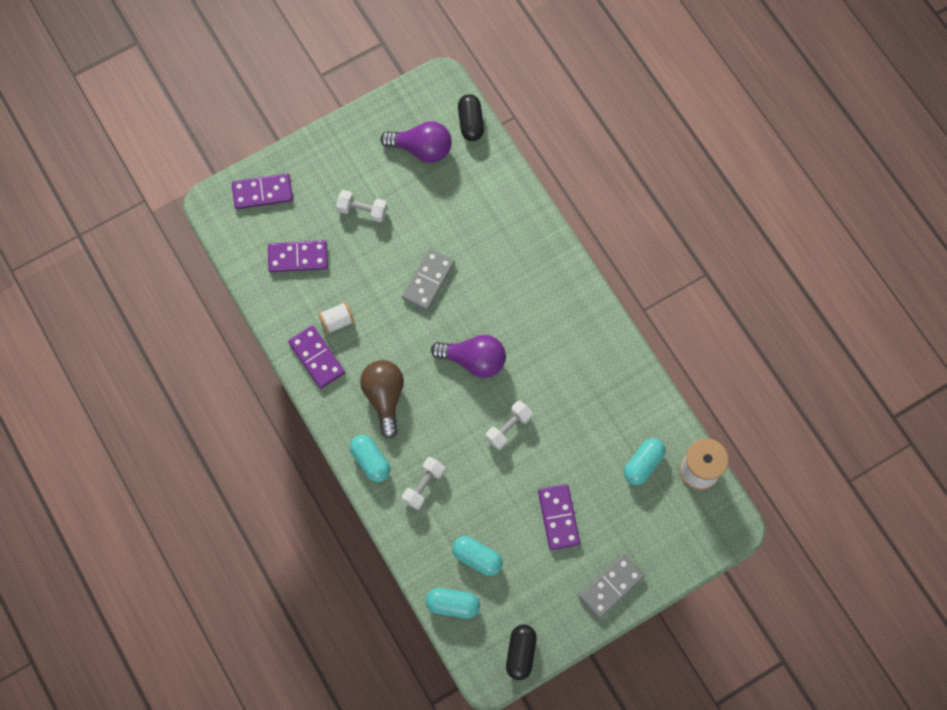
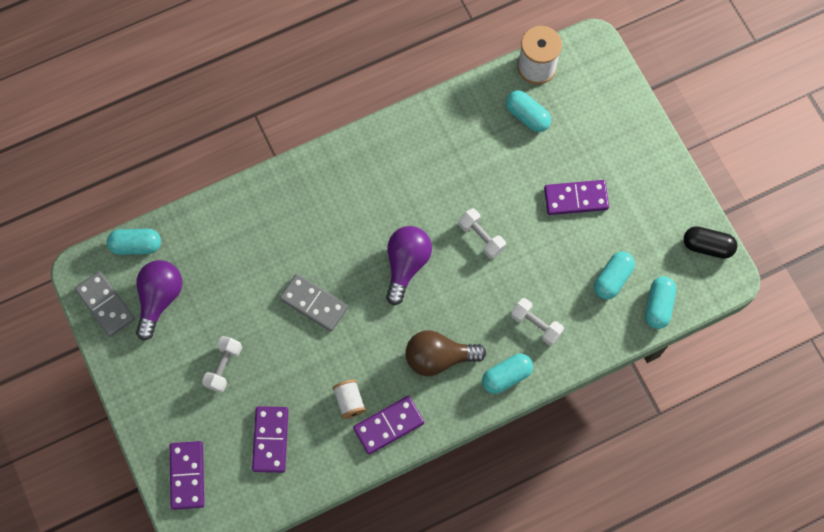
camera: 85 degrees left, 0 degrees up
black capsule [458,94,484,141] -> turquoise capsule [107,229,161,255]
grey domino [579,554,645,619] -> grey domino moved to [74,271,135,337]

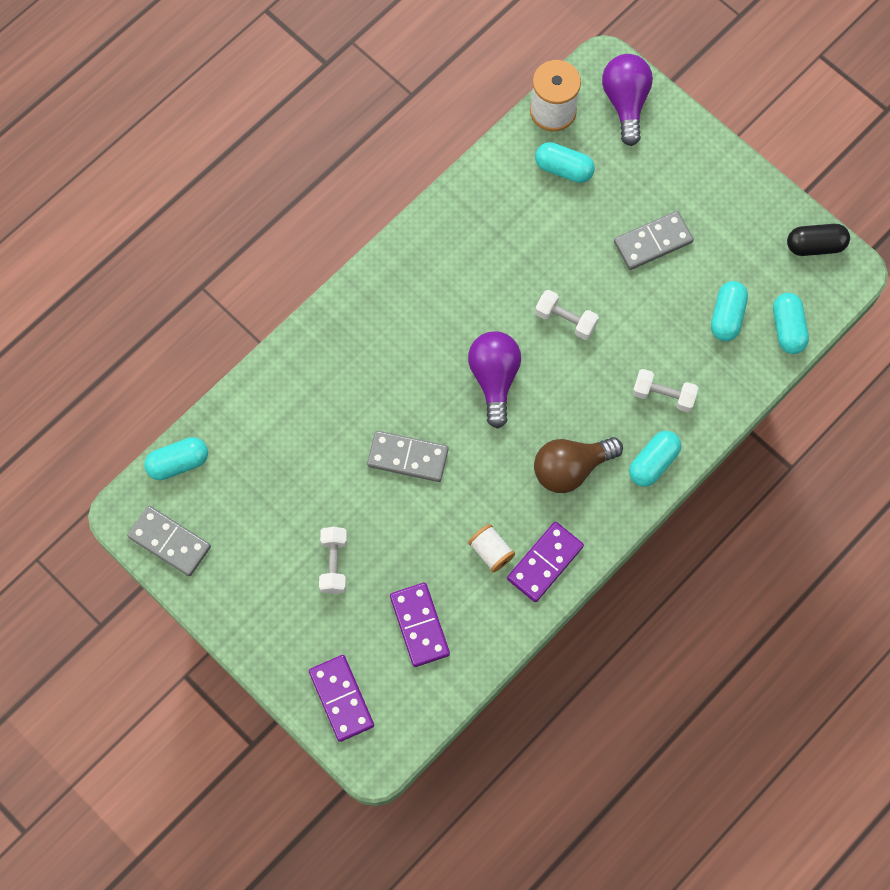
camera: 20 degrees left, 0 degrees up
purple light bulb [136,260,182,341] -> purple light bulb moved to [602,54,653,146]
purple domino [544,180,609,215] -> grey domino [614,211,694,270]

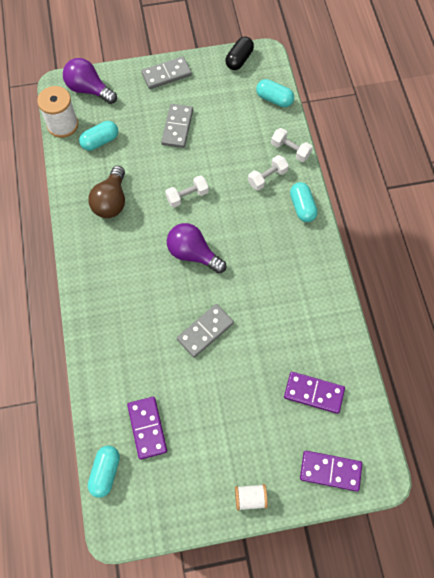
camera: 55 degrees left, 5 degrees down
grey domino [127,506,211,576] -> grey domino moved to [141,56,192,89]
white dumbbell [319,527,347,594] -> white dumbbell moved to [271,128,313,162]
white spool [468,524,515,572] -> white spool moved to [235,484,268,511]
purple domino [507,522,584,602] -> purple domino moved to [127,397,167,460]
brown light bulb [534,437,623,493] -> brown light bulb moved to [88,166,125,218]
turquoise capsule [711,281,748,341] -> none

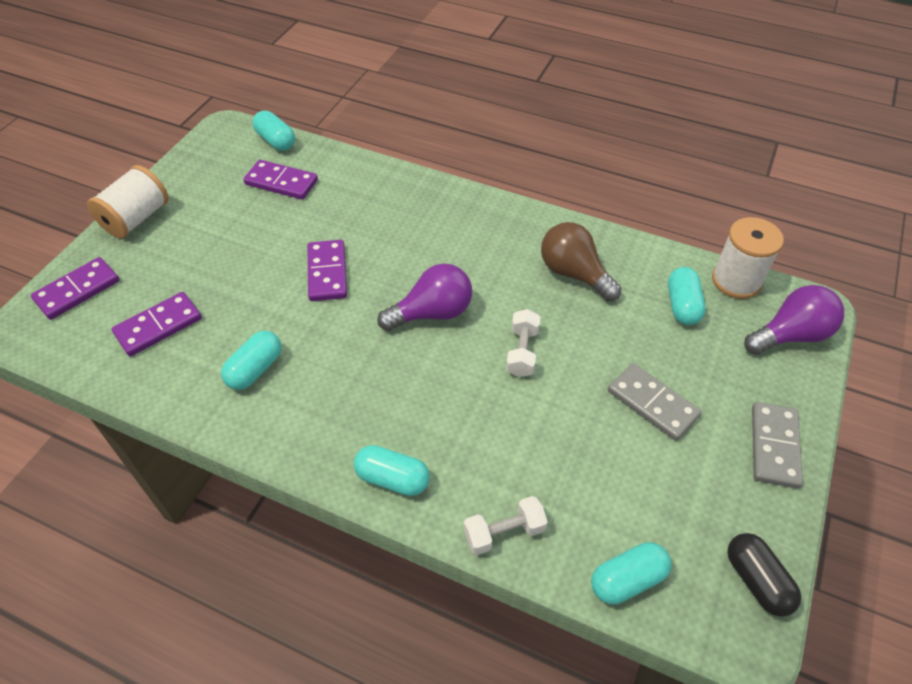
camera: 125 degrees right, 15 degrees down
grey domino [177,304,234,358] -> purple domino [307,240,347,301]
white spool [235,484,268,511] -> white spool [87,165,169,239], size x1.70
white dumbbell [248,155,289,191] -> none
none -> turquoise capsule [221,331,282,390]

